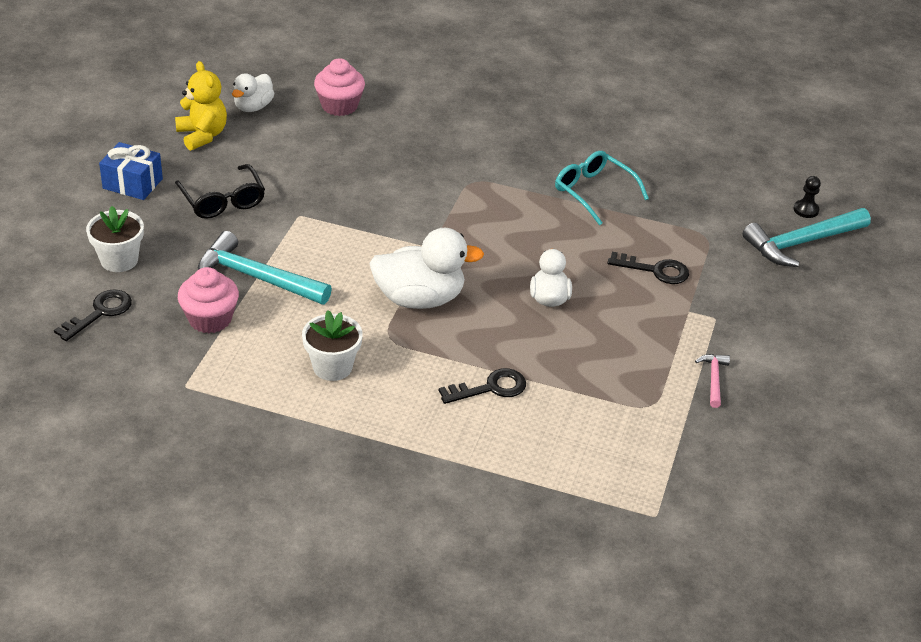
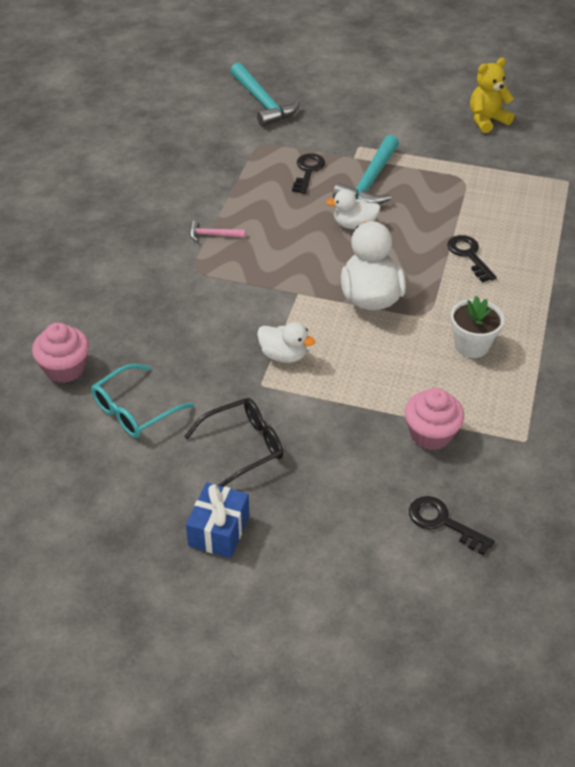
camera: 90 degrees left, 5 degrees up
white flower pot [86,206,144,272] -> none
yellow teddy bear [175,61,227,151] -> yellow teddy bear moved to [470,58,514,133]
turquoise hammer [198,231,332,305] -> turquoise hammer moved to [333,135,399,204]
white duck [232,73,274,112] -> white duck moved to [257,322,315,363]
turquoise glasses [555,151,649,225] -> turquoise glasses moved to [91,364,194,438]
pink hammer [695,354,730,408] -> pink hammer moved to [190,221,245,242]
black pawn [794,176,821,218] -> none

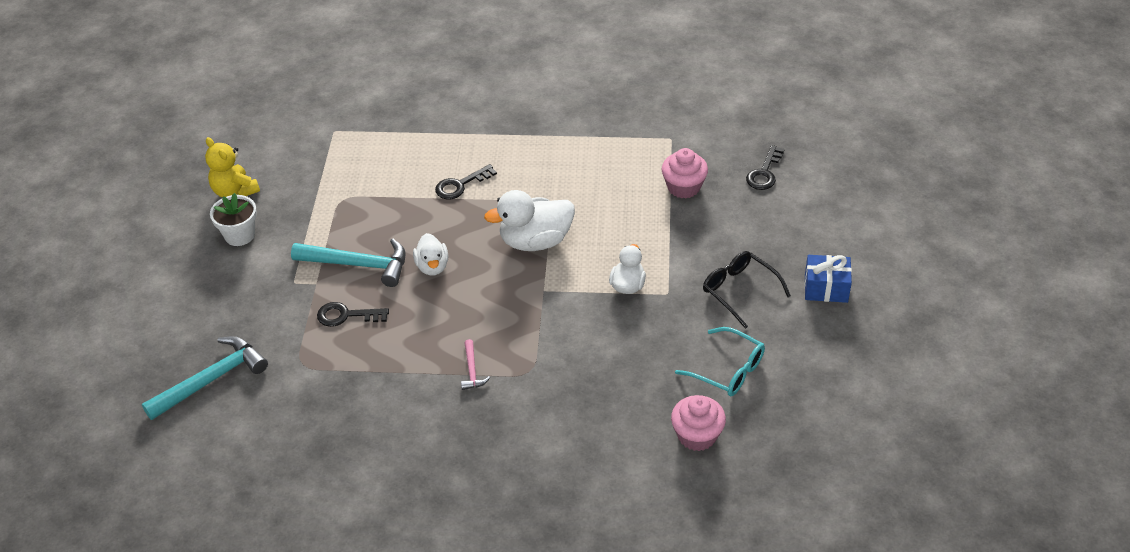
camera: 100 degrees left, 0 degrees up
white flower pot [450,296,504,358] -> white flower pot moved to [210,193,257,246]

